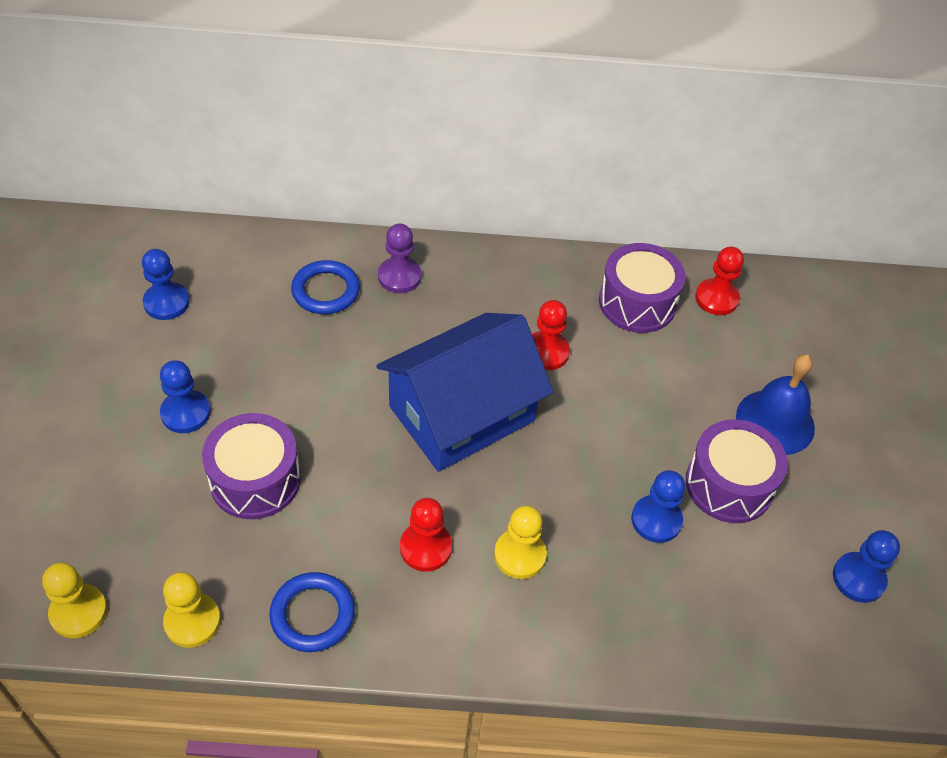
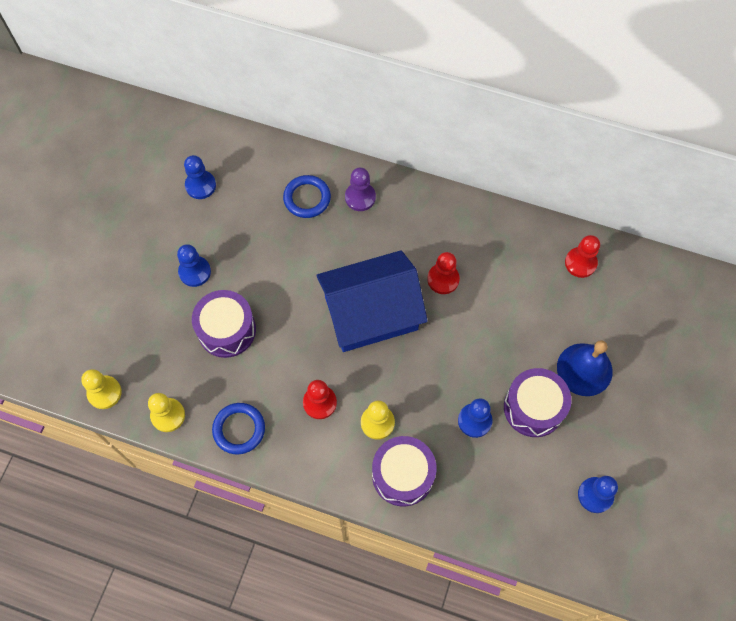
camera: 20 degrees right, 15 degrees up
purple drum [599,243,685,333] -> purple drum moved to [372,436,436,506]

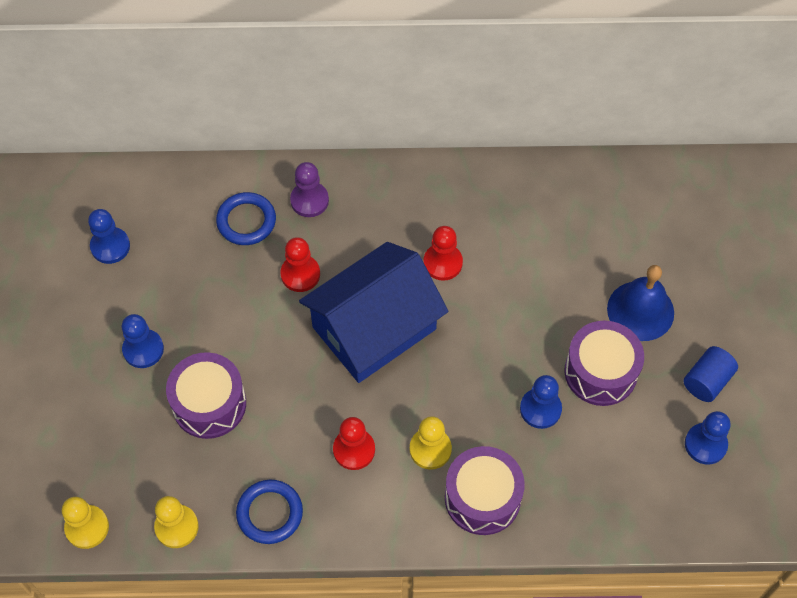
camera: 20 degrees left, 5 degrees down
red pawn [565,235,600,278] -> red pawn moved to [280,237,320,292]
none -> blue cylinder [683,346,738,402]

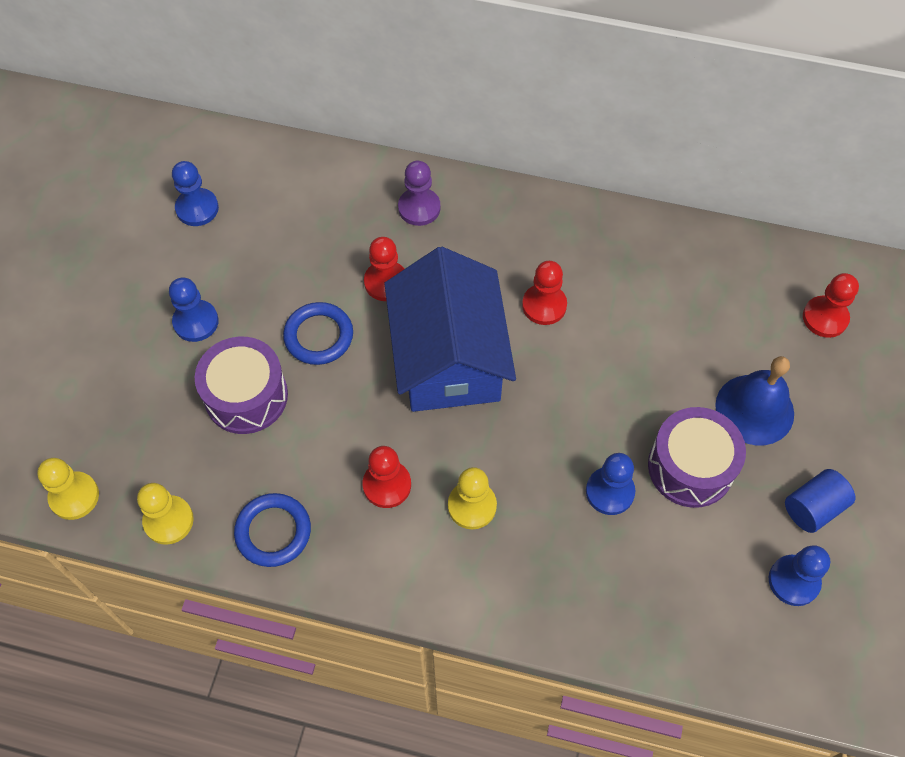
camera: 15 degrees right, 0 degrees up
blue ring [216,192,276,245] -> blue ring moved to [283,302,353,365]
blue house [299,242,449,383] -> blue house turned 75 degrees counterclockwise [385,247,516,412]
purple drum [445,446,525,535] -> none
none -> red pawn [803,273,859,338]

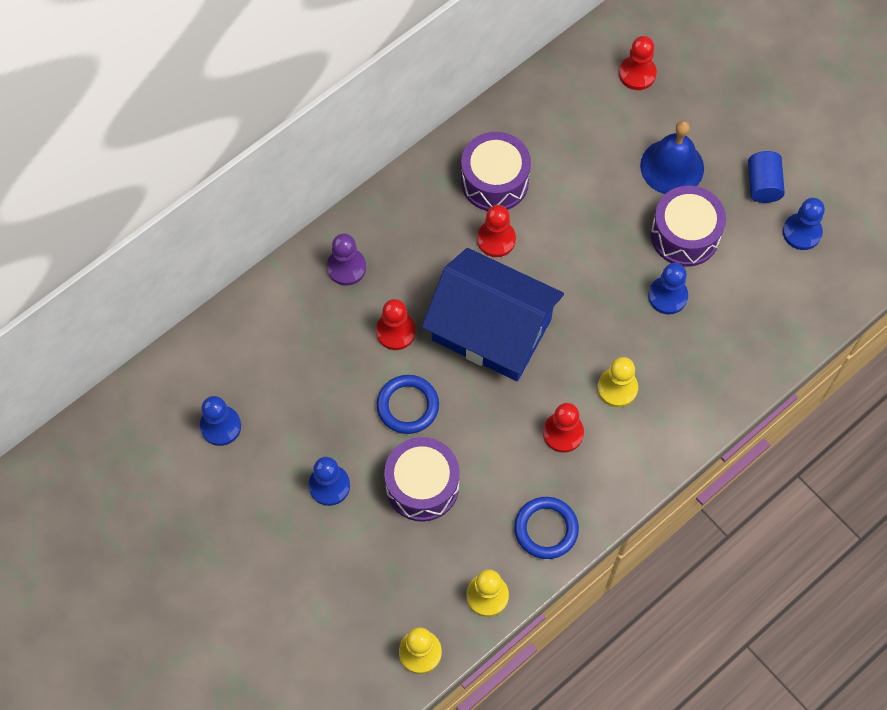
camera: 55 degrees left, 5 degrees up
none -> purple drum [461,132,531,211]

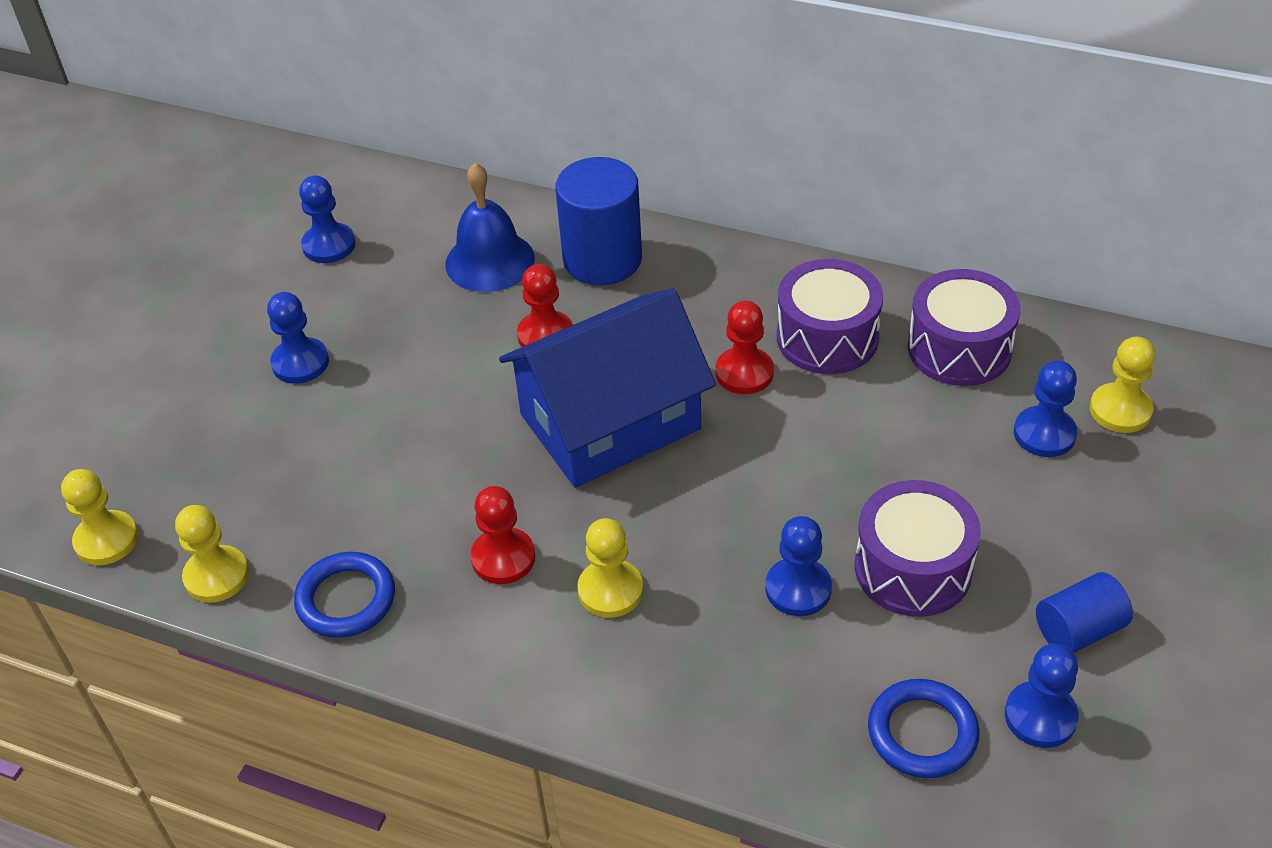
camera: 65 degrees right, 20 degrees down
purple pawn [327,233,366,286] -> blue cylinder [555,157,642,285]
blue ring [377,375,439,434] -> blue ring moved to [868,679,980,778]
purple drum [384,437,460,521] -> purple drum moved to [908,269,1021,386]
blue house [422,248,564,381] -> blue house turned 60 degrees clockwise [499,288,716,488]
red pawn [619,36,657,90] -> yellow pawn [1090,337,1156,433]
blue bell [640,121,704,194] -> blue bell moved to [445,163,535,292]
none -> blue pawn [1014,360,1077,457]

